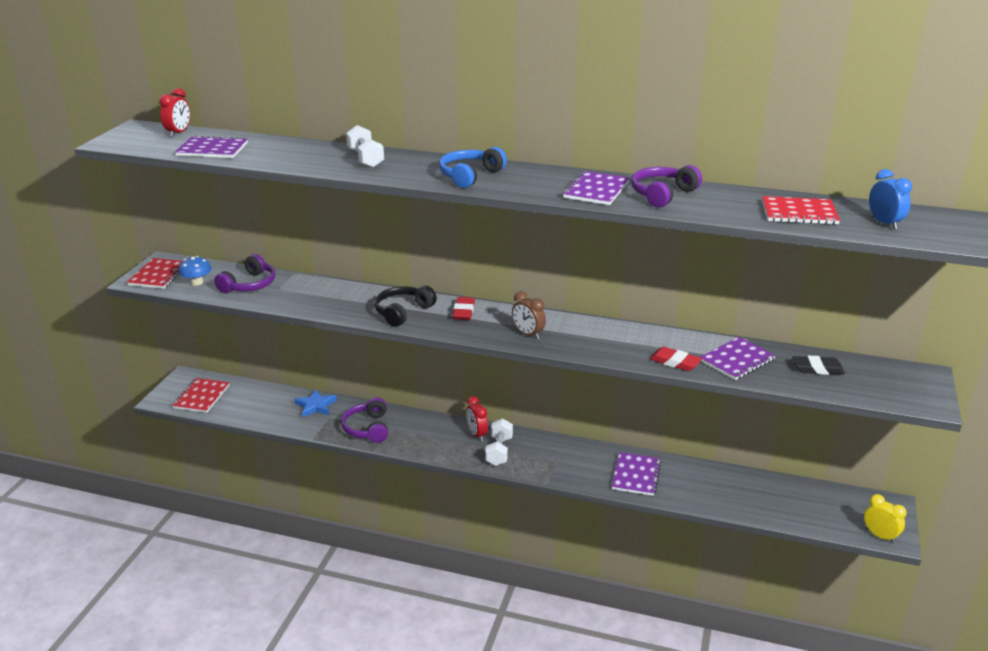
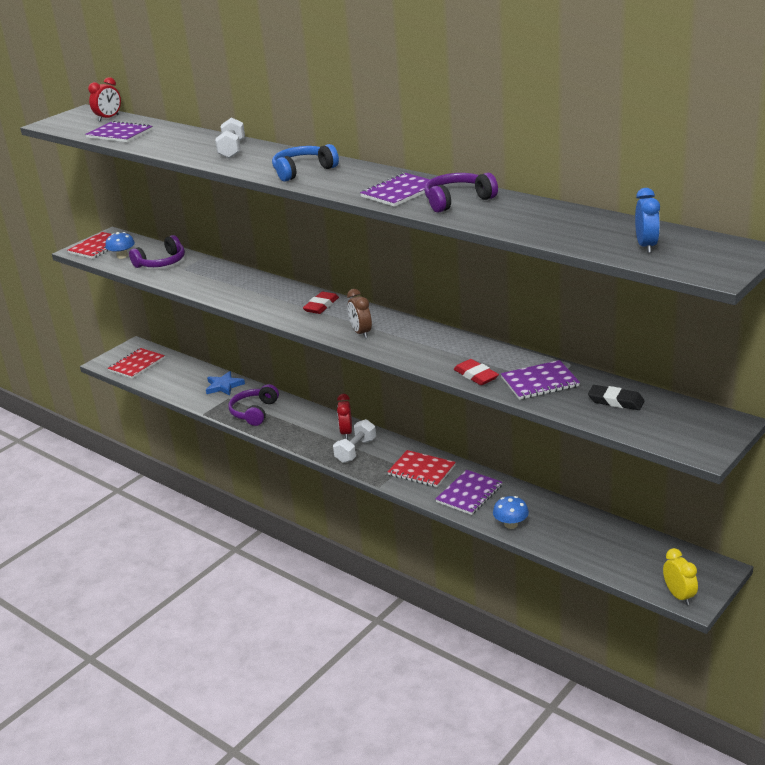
camera: 25 degrees right, 0 degrees up
black headphones [374,286,437,327] -> none
red notebook [762,196,840,225] -> red notebook moved to [388,450,456,487]
none -> blue mushroom [493,496,529,529]

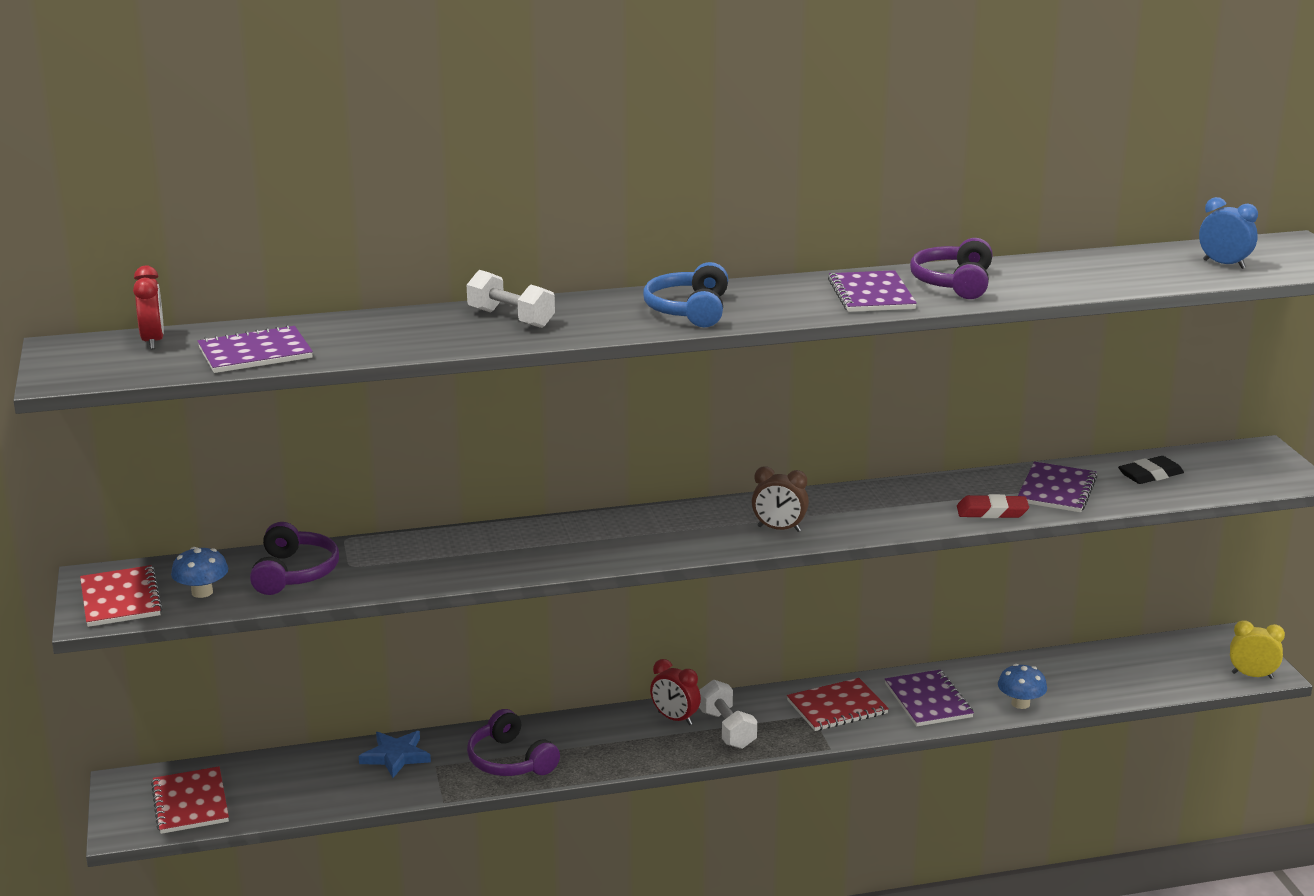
camera: 55 degrees left, 5 degrees down
red eraser [303,291,339,314] -> none

